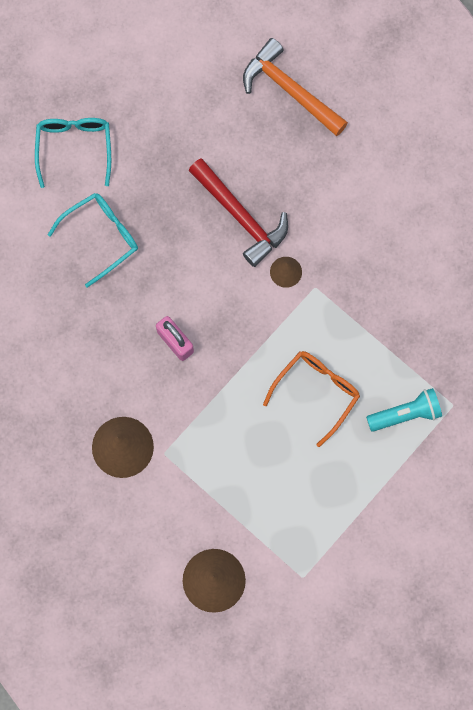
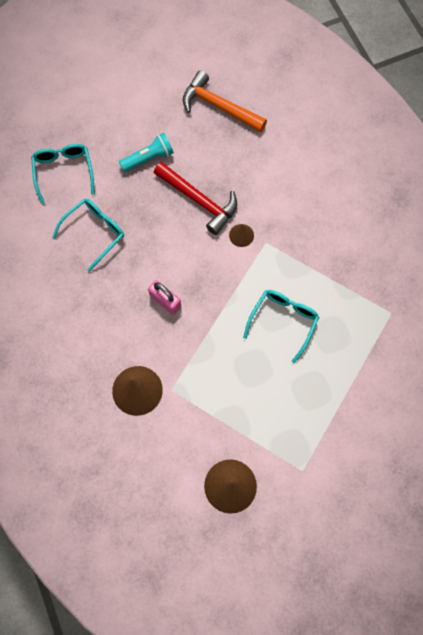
camera: 10 degrees left, 5 degrees down
orange glasses [263,351,360,447] -> turquoise glasses [243,290,319,363]
turquoise flashlight [366,388,442,432] -> turquoise flashlight moved to [119,133,174,172]

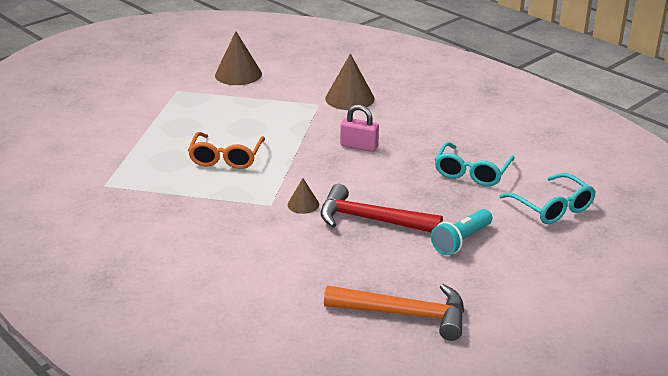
camera: 160 degrees right, 40 degrees down
turquoise glasses [243,290,319,363] -> orange glasses [188,132,265,169]

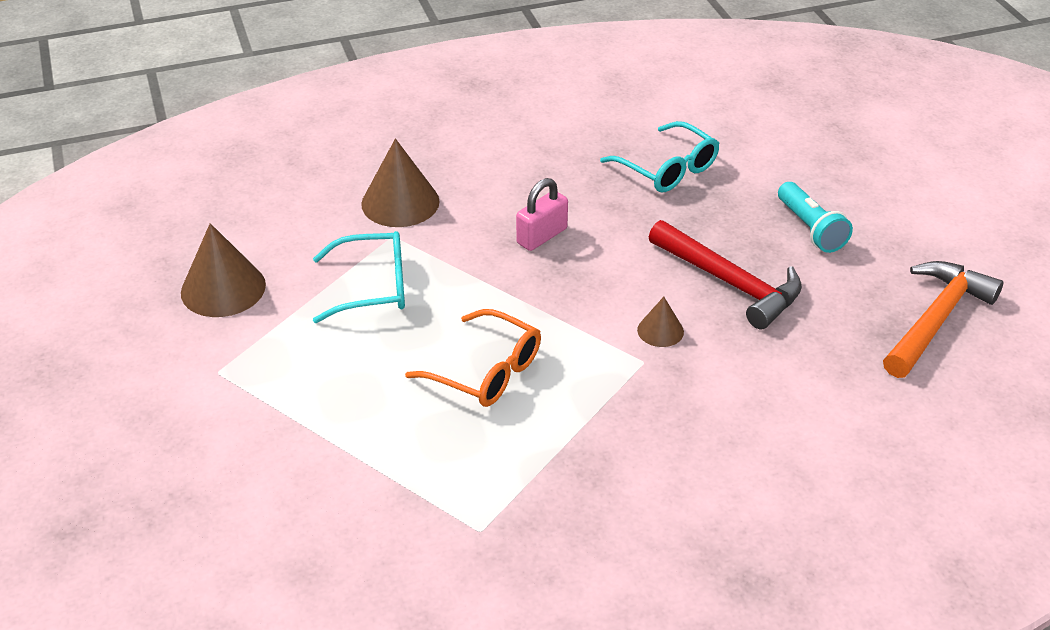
camera: 65 degrees left, 10 degrees up
red hammer [320,184,443,232] -> red hammer turned 90 degrees counterclockwise [649,220,802,330]
turquoise glasses [499,173,596,224] -> turquoise glasses moved to [313,231,405,323]

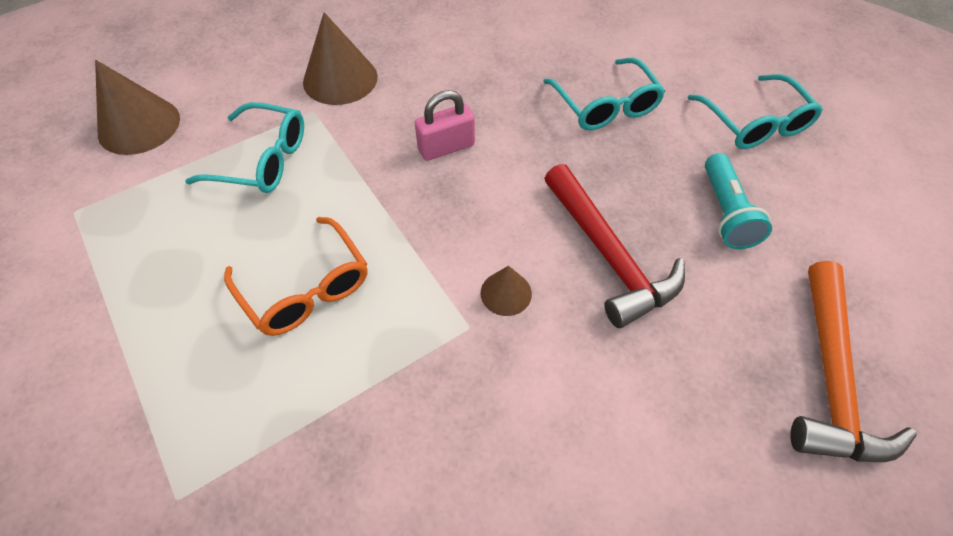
camera: 20 degrees right, 15 degrees up
orange hammer [883,261,1003,378] -> orange hammer turned 135 degrees clockwise [790,261,917,462]
none -> turquoise glasses [687,74,823,149]

